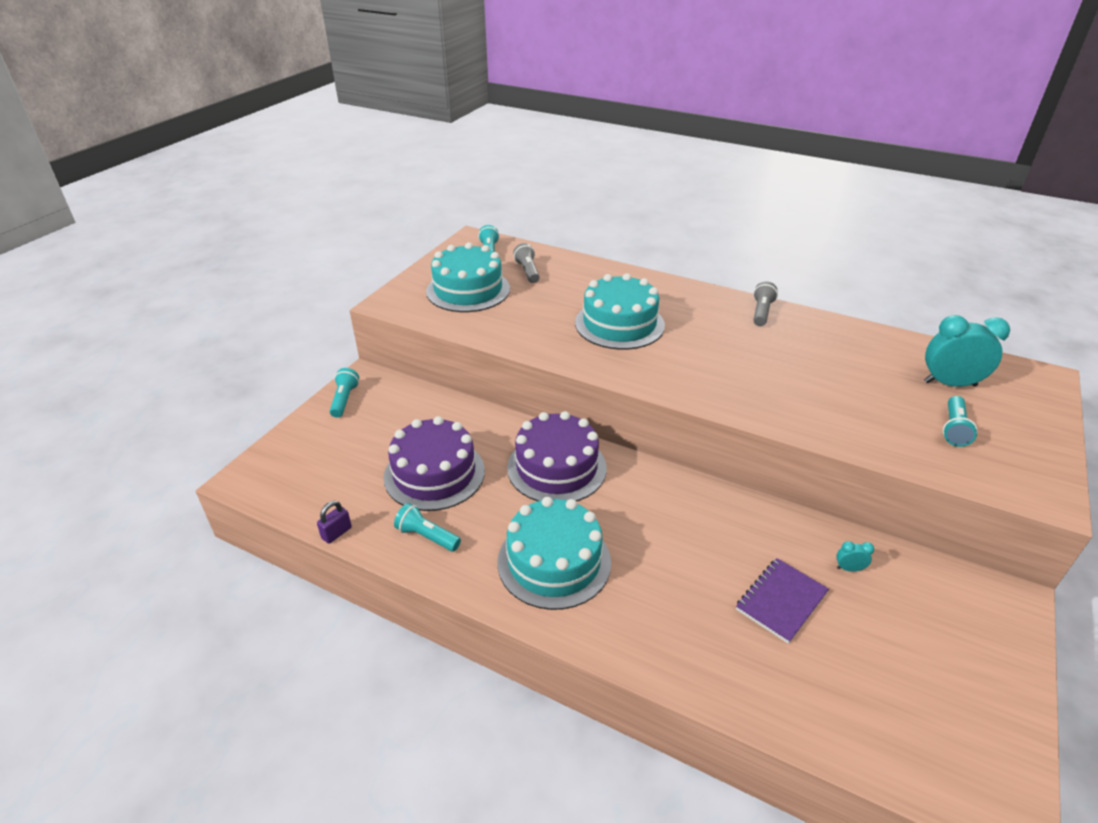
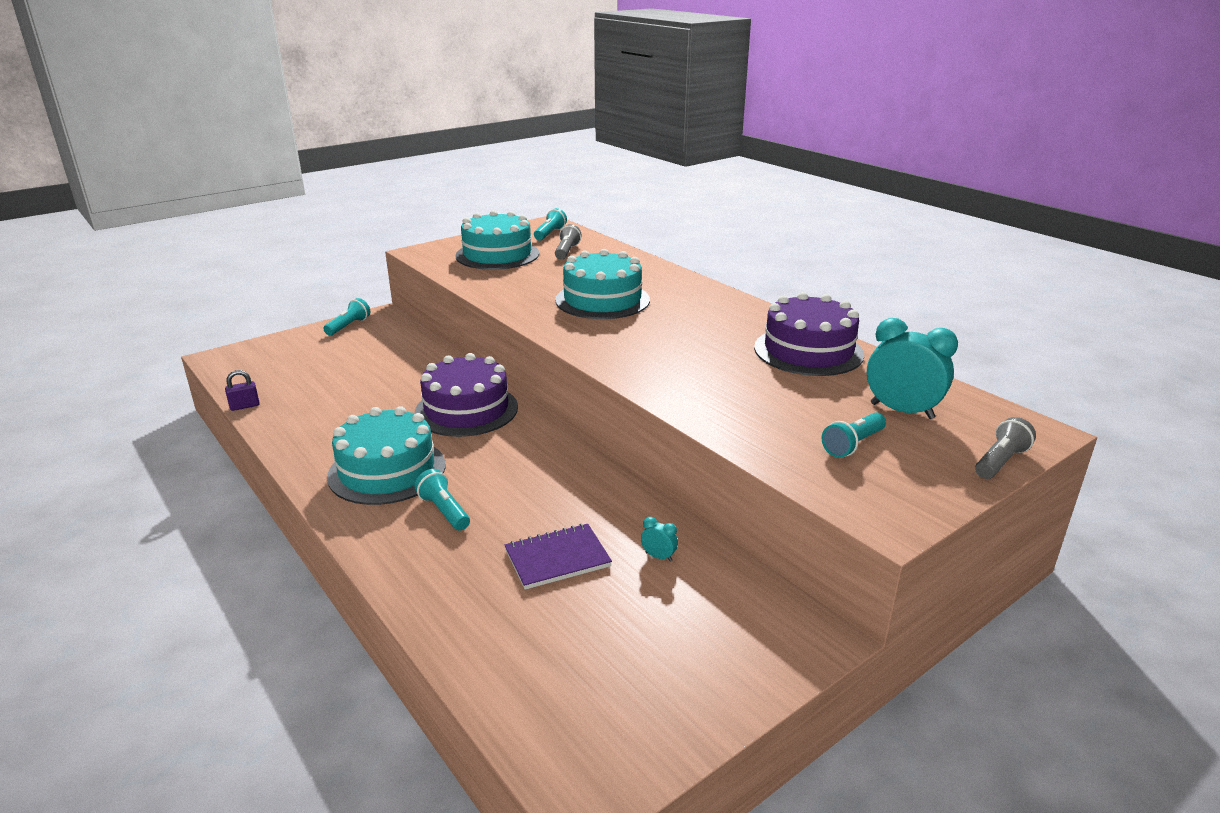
camera: 25 degrees right, 10 degrees down
purple cake [384,416,485,511] -> purple cake moved to [754,292,864,376]
turquoise flashlight [394,503,461,551] -> turquoise flashlight moved to [414,469,470,530]
grey flashlight [753,281,778,326] -> grey flashlight moved to [975,417,1036,479]

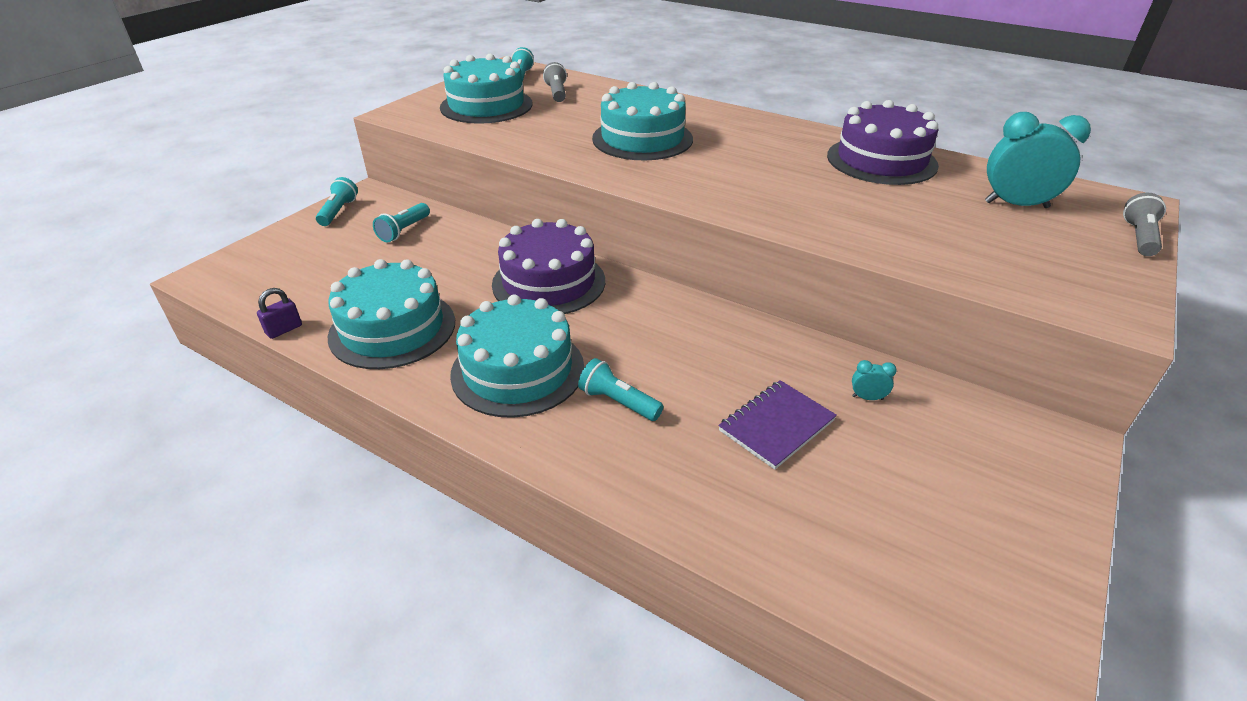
camera: 20 degrees left, 10 degrees up
turquoise flashlight [822,412,886,458] -> turquoise flashlight moved to [373,203,430,242]
none -> turquoise cake [328,259,455,369]

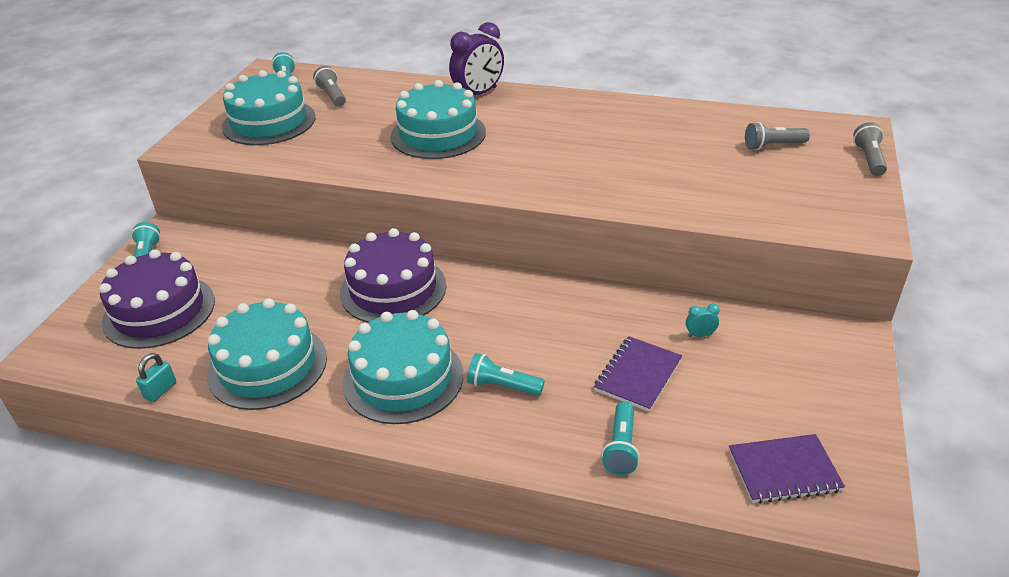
camera: 15 degrees left, 0 degrees up
purple padlock [257,288,302,339] -> turquoise padlock [136,353,176,402]
turquoise flashlight [373,203,430,242] -> turquoise flashlight moved to [602,401,640,475]
purple cake [827,100,939,185] -> purple cake moved to [99,249,215,349]
turquoise clock [985,112,1091,208] -> grey flashlight [745,122,810,150]
none -> purple clock [449,22,504,95]
none -> purple notebook [729,434,845,504]

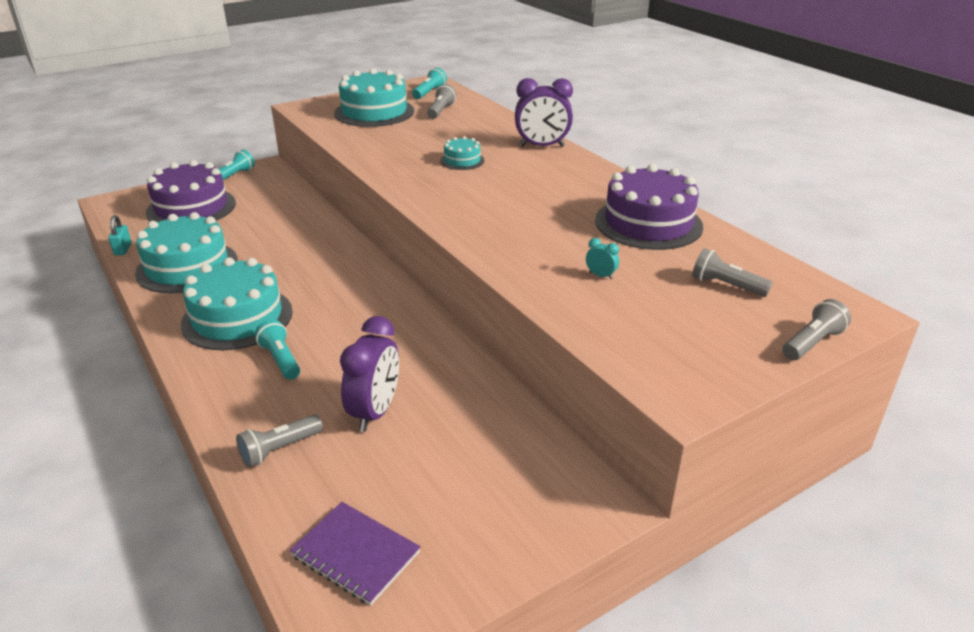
camera: 40 degrees right, 5 degrees down
turquoise padlock [136,353,176,402] -> turquoise padlock turned 75 degrees counterclockwise [108,215,132,255]
purple cake [340,228,446,323] -> purple cake moved to [595,164,703,250]
turquoise cake [391,80,486,159] -> turquoise cake [440,136,485,170], size x0.49
purple notebook [594,336,682,412] -> purple clock [340,316,399,432]
turquoise flashlight [602,401,640,475] -> grey flashlight [236,415,323,467]
turquoise clock [686,304,720,337] -> turquoise clock moved to [586,238,619,279]

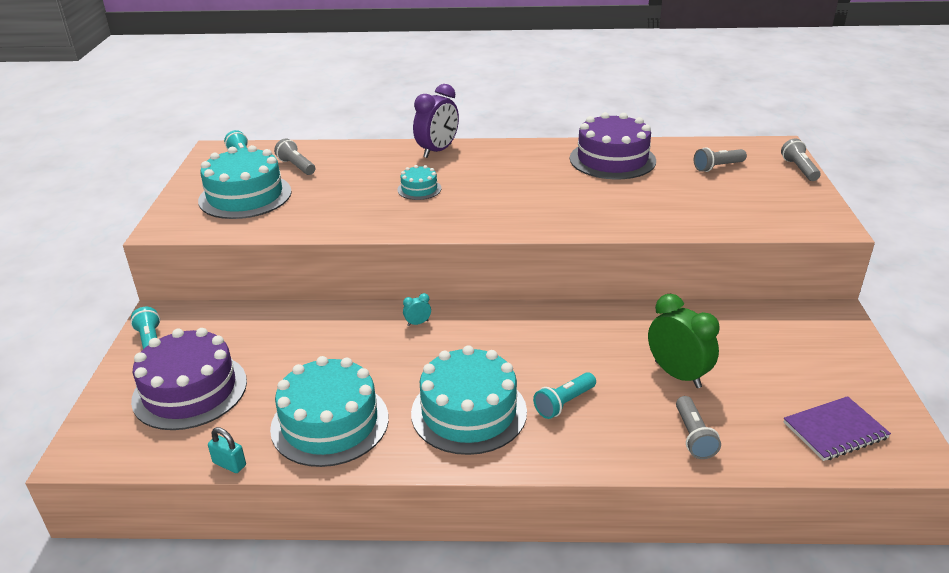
camera: 55 degrees left, 0 degrees up
turquoise flashlight [255,319,300,380] -> turquoise flashlight turned 45 degrees counterclockwise [533,372,596,419]
purple clock [340,316,399,432] -> green clock [648,294,720,388]
turquoise clock [586,238,619,279] -> turquoise clock moved to [403,293,431,326]

